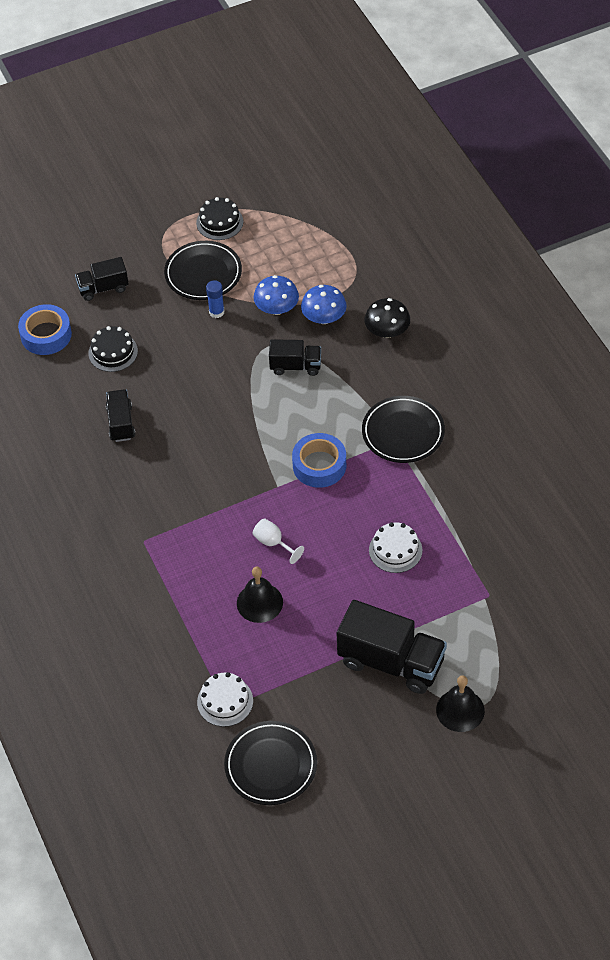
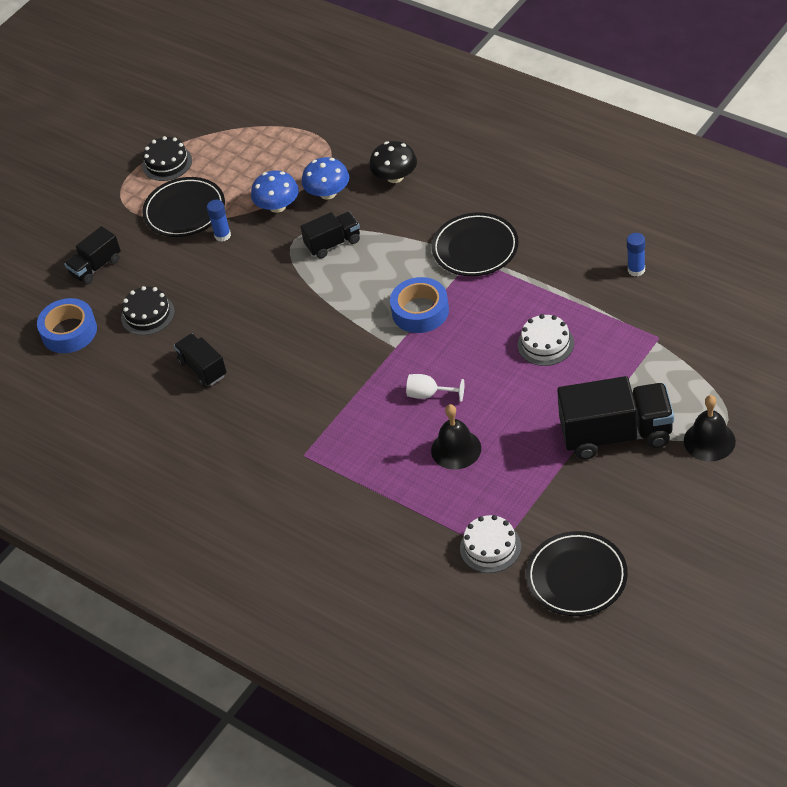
camera: 25 degrees left, 5 degrees down
none -> blue glue stick [627,233,645,277]

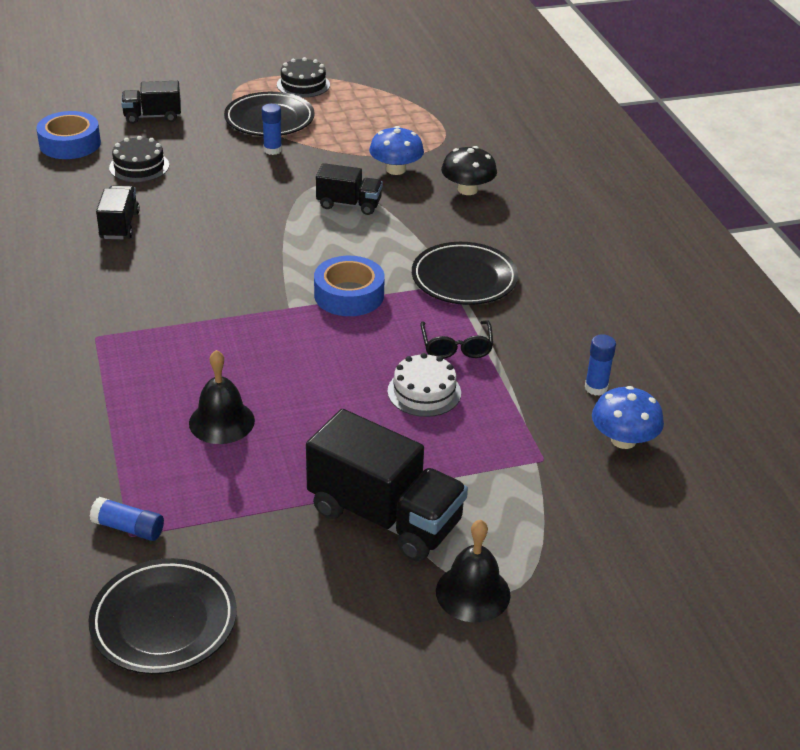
camera: 30 degrees right, 10 degrees down
blue mushroom [251,170,299,213] -> blue mushroom moved to [592,386,664,449]
white goblet [406,374,464,402] -> none
white cake [460,515,521,573] -> blue glue stick [90,497,164,541]
none -> black glasses [420,320,493,359]

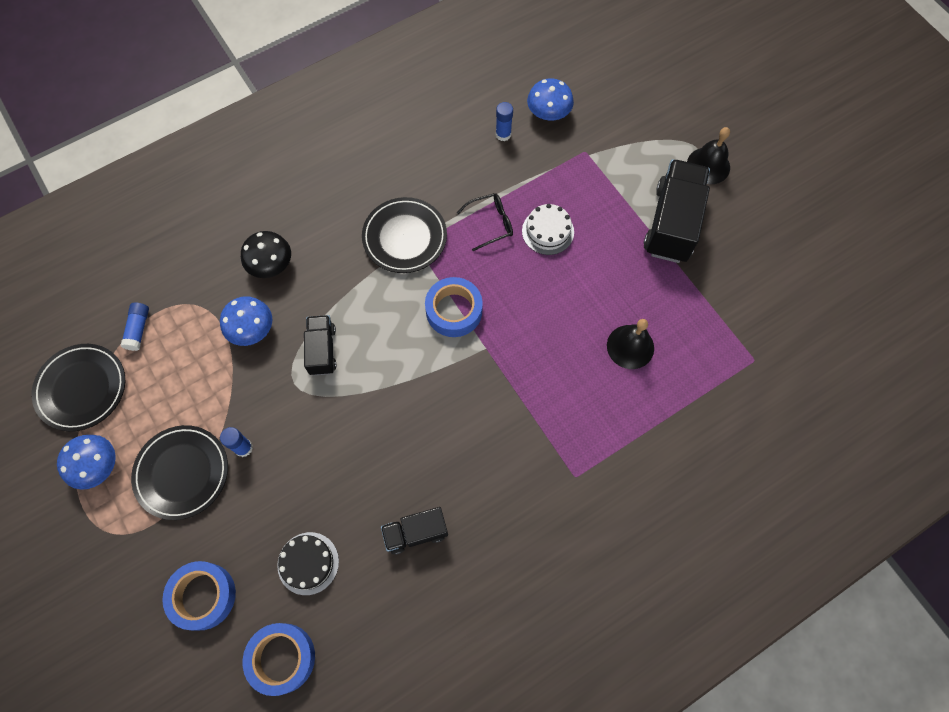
camera: 105 degrees left, 30 degrees up
black plate [89,558,237,674] -> black plate moved to [32,344,125,431]
blue glue stick [90,497,164,541] -> blue glue stick moved to [120,302,149,351]
black truck [121,81,181,124] -> blue tape [162,561,236,631]
black cake [277,57,330,98] -> blue mushroom [57,435,116,490]

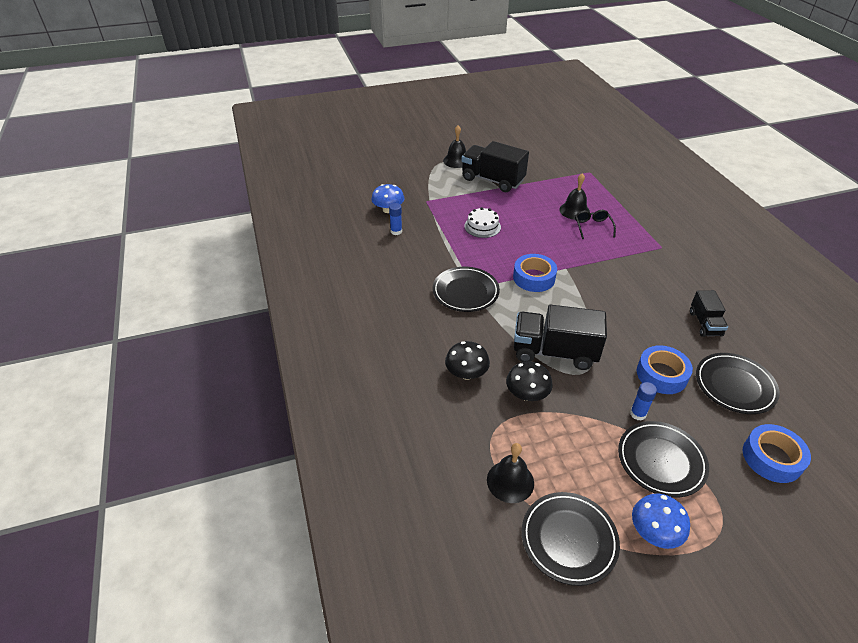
camera: 75 degrees left, 25 degrees down
blue glue stick [120,302,149,351] -> black bell [487,443,534,503]
blue mushroom [220,296,272,346] -> black mushroom [506,361,553,401]
blue tape [243,623,315,696] -> blue tape moved to [637,345,693,394]
black cake [277,532,339,595] -> black plate [696,353,780,414]
black truck [304,315,337,375] -> black truck [514,305,607,370], size x1.79
black glasses [457,193,513,251] -> black glasses moved to [575,210,616,239]

